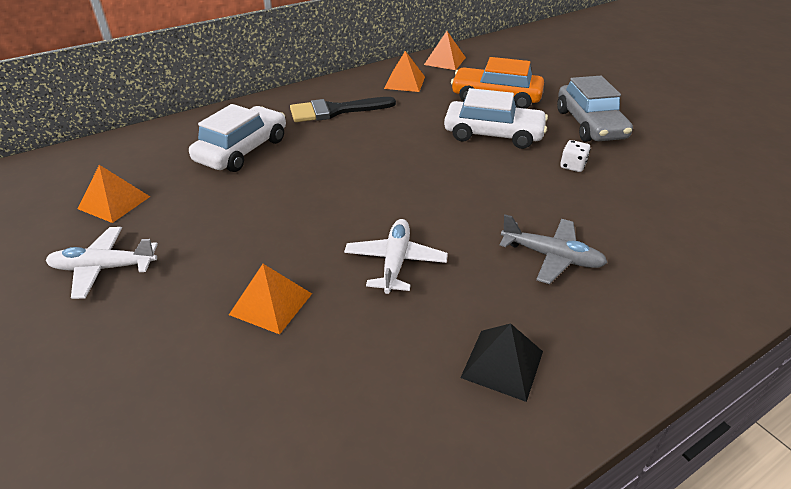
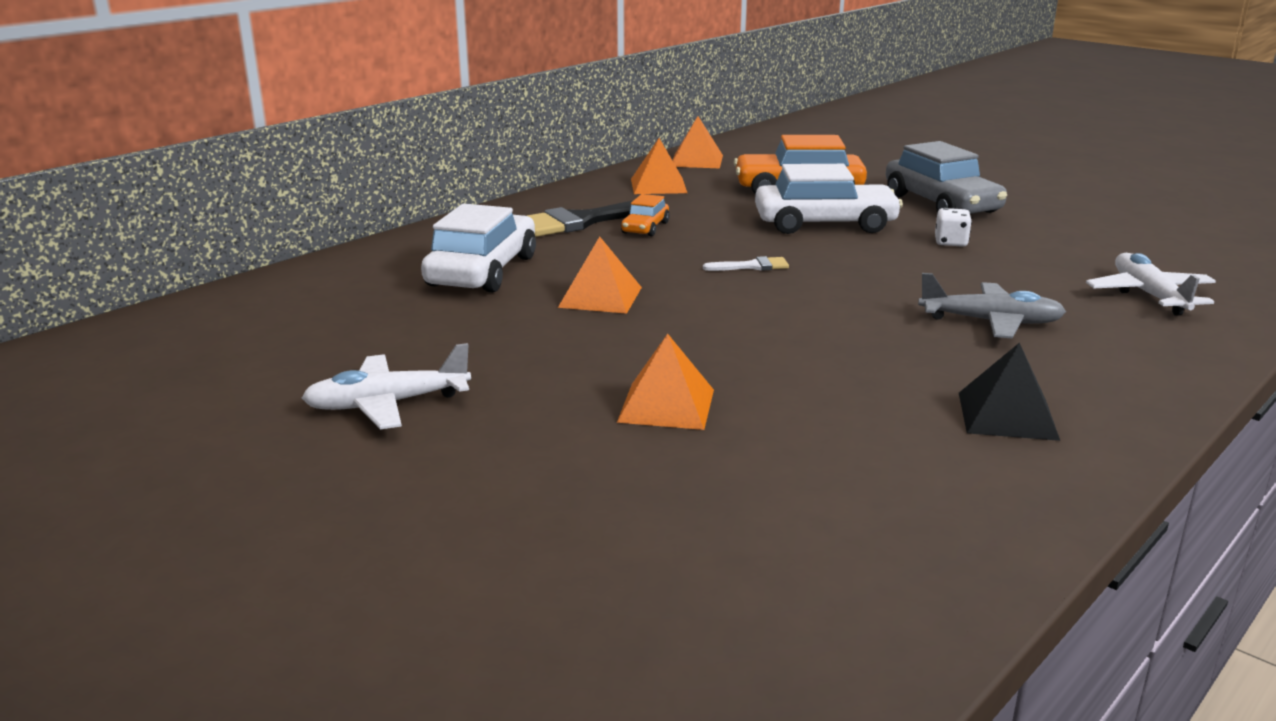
camera: 15 degrees left, 15 degrees down
orange pyramid [78,165,150,223] -> orange pyramid moved to [558,237,642,314]
white plane [344,219,448,294] -> white plane moved to [1086,253,1216,316]
none -> orange car [621,194,670,236]
none -> white brush [703,256,789,271]

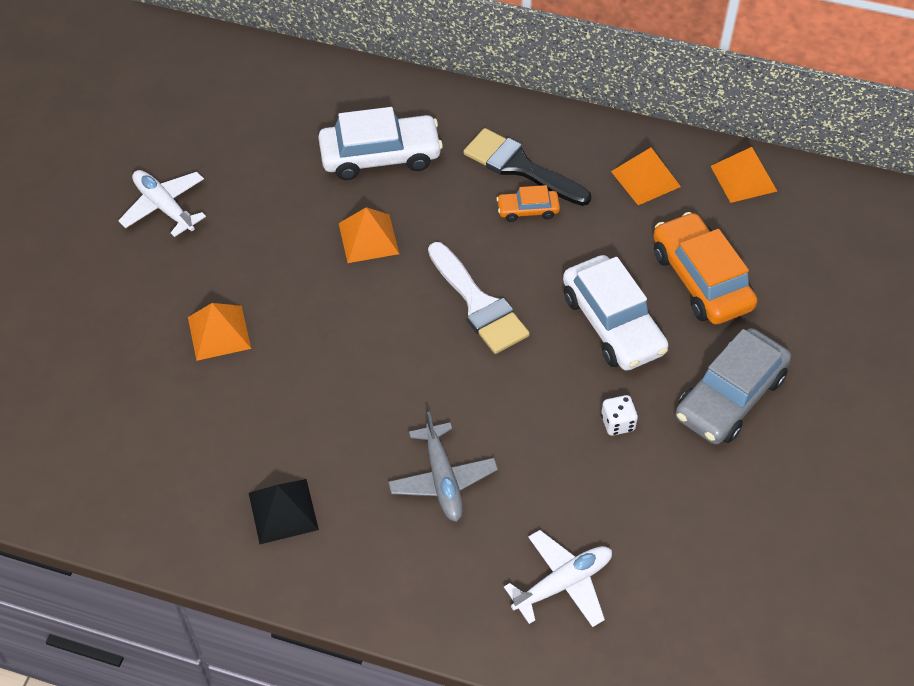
camera: 65 degrees right, 30 degrees up
white brush [703,256,789,271] -> white brush [428,242,530,354], size x2.09

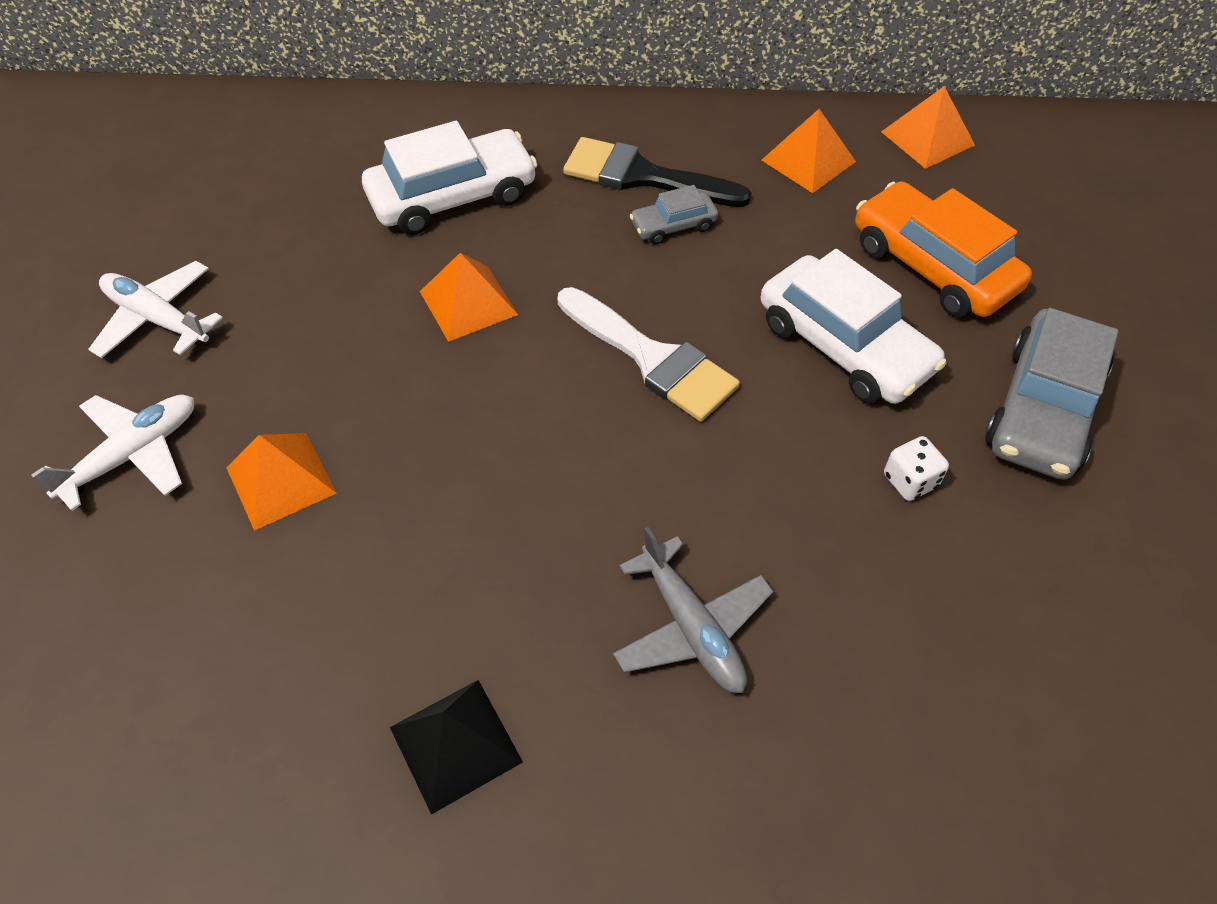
camera: 15 degrees left, 0 degrees up
orange car [496,185,560,222] -> grey car [630,185,718,244]
white plane [504,530,612,627] -> white plane moved to [31,395,194,511]

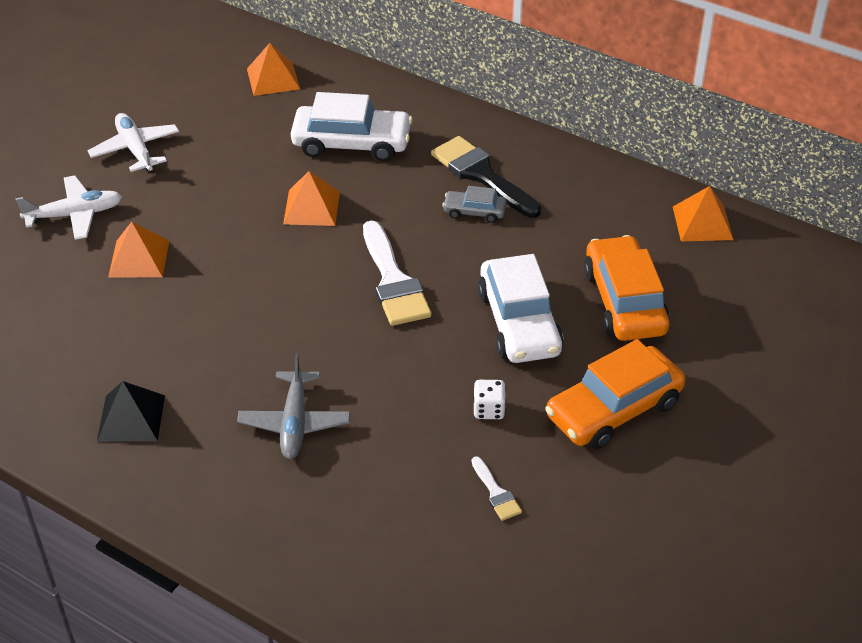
camera: 30 degrees right, 10 degrees down
orange pyramid [762,109,856,193] -> orange pyramid moved to [247,43,300,96]
grey car [985,308,1119,480] -> orange car [545,339,686,449]
none -> white brush [471,456,522,521]

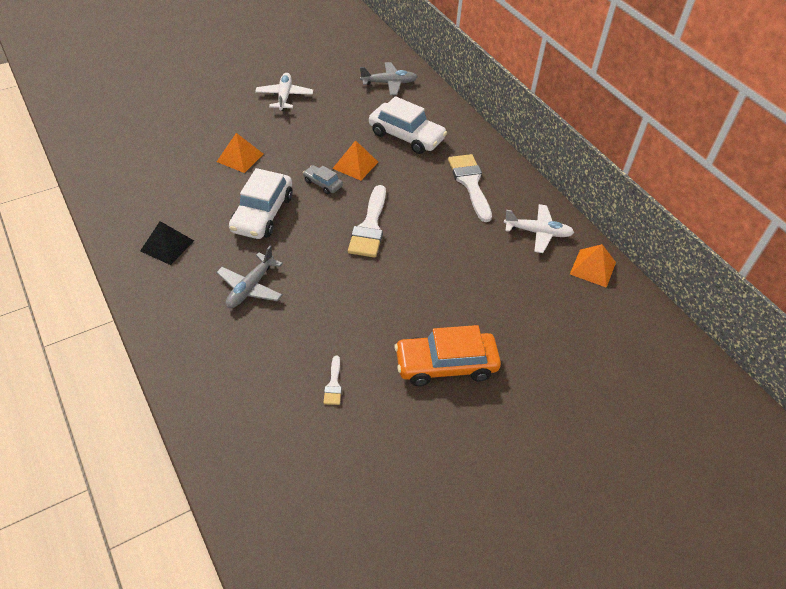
camera: 25 degrees right, 5 degrees up
white plane [16,176,122,240] -> white plane moved to [504,204,574,253]
orange pyramid [247,43,300,96] -> grey plane [360,62,417,95]
black brush [431,136,541,218] -> white brush [448,154,492,222]
grey car [442,186,507,223] -> grey car moved to [303,165,343,194]
white dice [473,380,506,419] -> none
white car [478,254,564,363] -> white car moved to [229,168,293,239]
orange car [584,235,670,341] -> none

